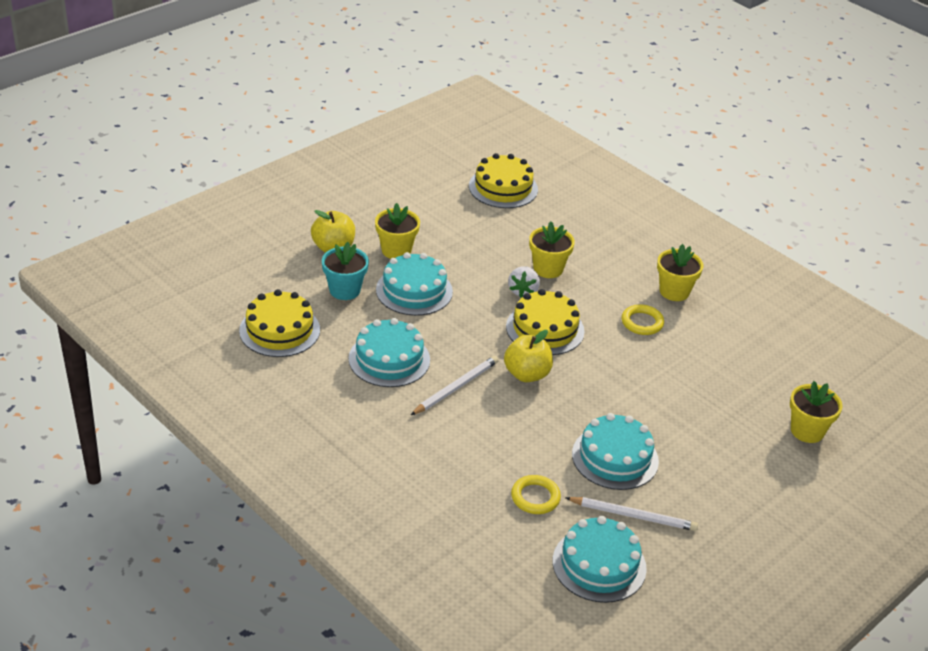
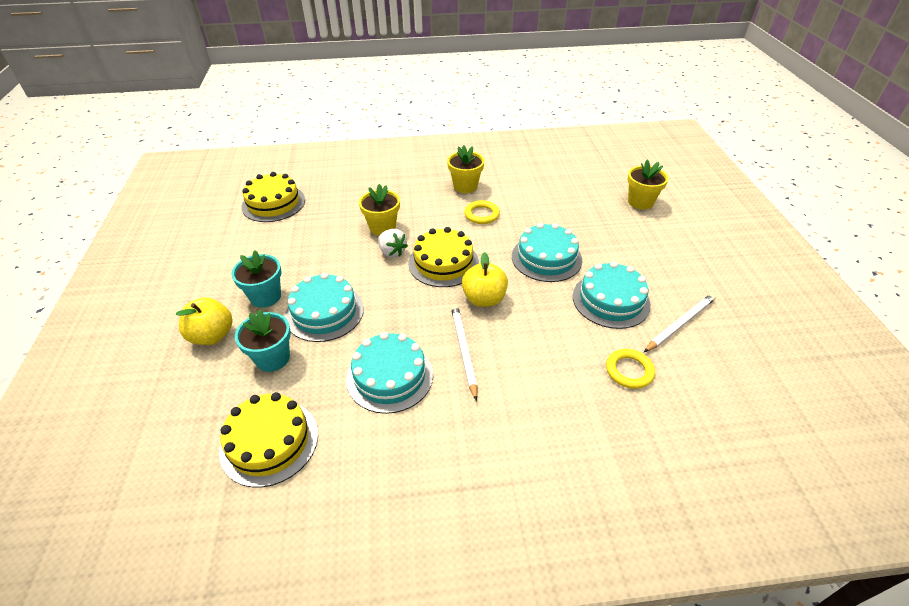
camera: 50 degrees left, 5 degrees up
yellow flower pot [375,203,420,259] -> turquoise flower pot [231,250,282,308]
turquoise cake [553,516,647,603] -> turquoise cake moved to [512,223,582,282]

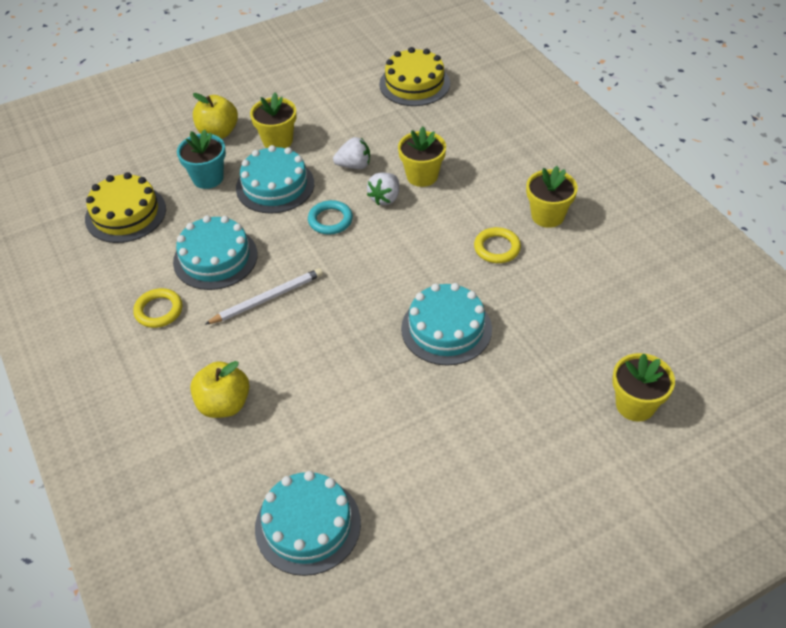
camera: 70 degrees right, 5 degrees up
turquoise flower pot [231,250,282,308] -> yellow flower pot [250,92,297,148]
yellow cake [408,227,479,287] -> none
yellow apple [462,252,508,307] -> yellow apple moved to [190,361,250,418]
turquoise cake [573,261,651,329] -> turquoise cake moved to [255,471,361,576]
yellow ring [606,349,655,389] -> yellow ring moved to [133,288,182,328]
white pencil [644,294,716,352] -> none
none -> turquoise ring [308,200,353,235]
none -> white strawberry [333,137,370,169]

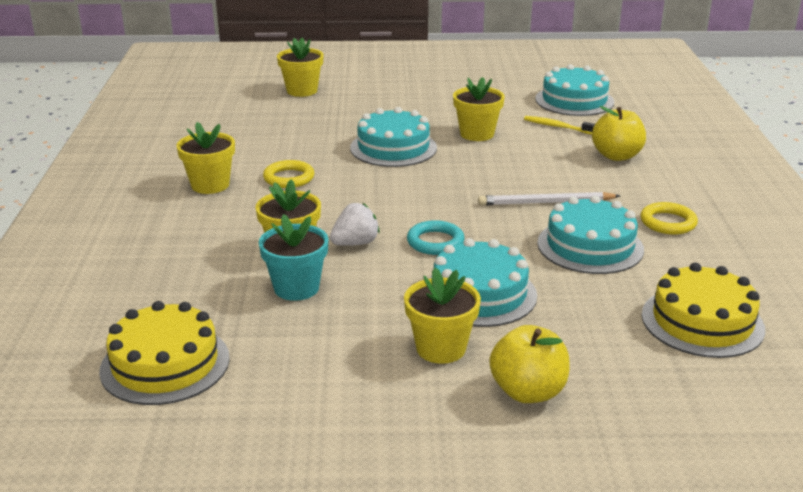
camera: 155 degrees left, 20 degrees down
turquoise flower pot [177,129,226,189] -> turquoise flower pot moved to [259,214,329,301]
white strawberry [333,137,370,169] -> none
none -> yellow flower pot [453,77,505,141]
none -> yellow toothbrush [524,116,595,135]

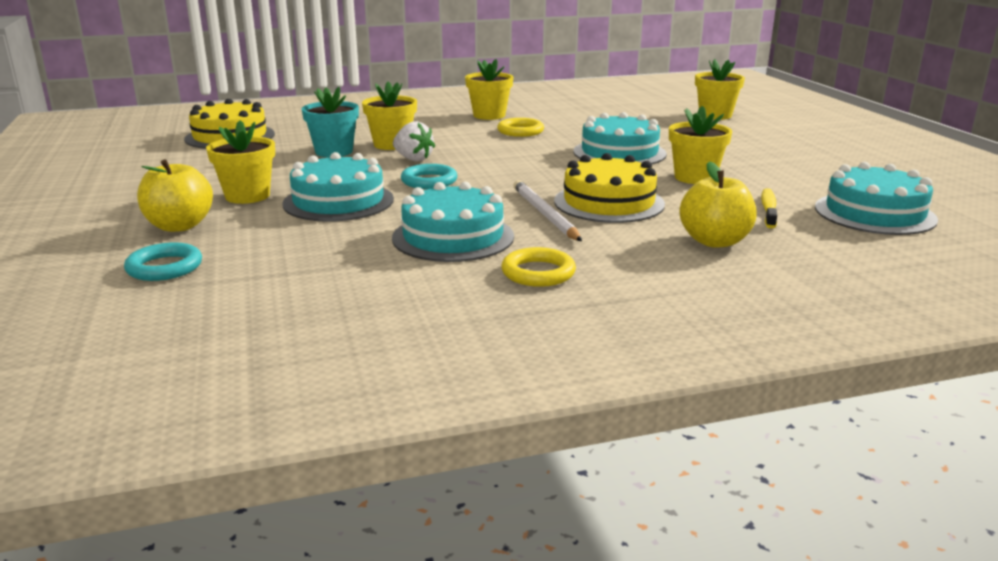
camera: 75 degrees right, 5 degrees down
yellow cake [642,263,765,358] -> yellow cake moved to [554,153,665,223]
none -> turquoise ring [124,242,202,281]

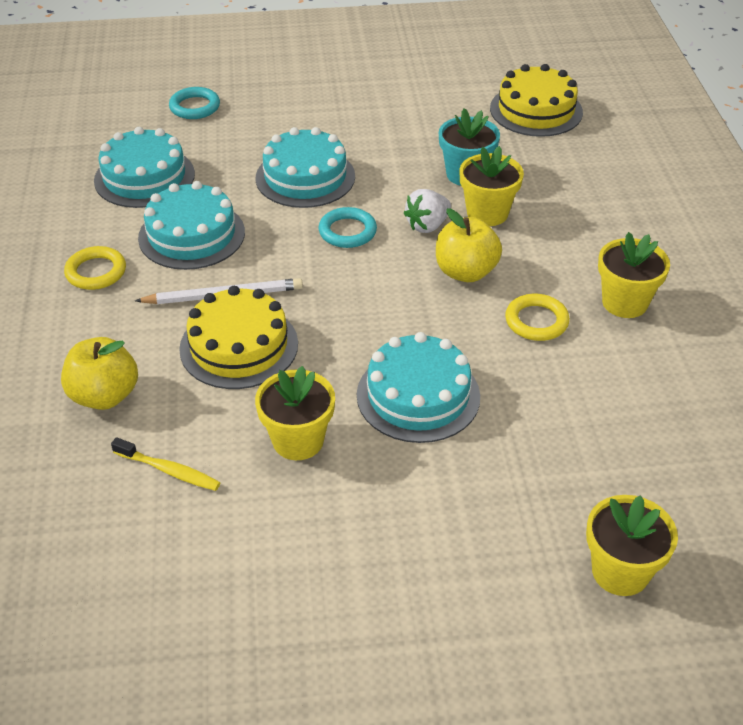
camera: 100 degrees right, 20 degrees up
yellow apple [137,159,213,232] -> yellow apple moved to [436,208,502,282]
yellow flower pot [206,120,275,204] -> none
turquoise cake [815,162,938,235] -> turquoise cake moved to [94,127,195,208]

